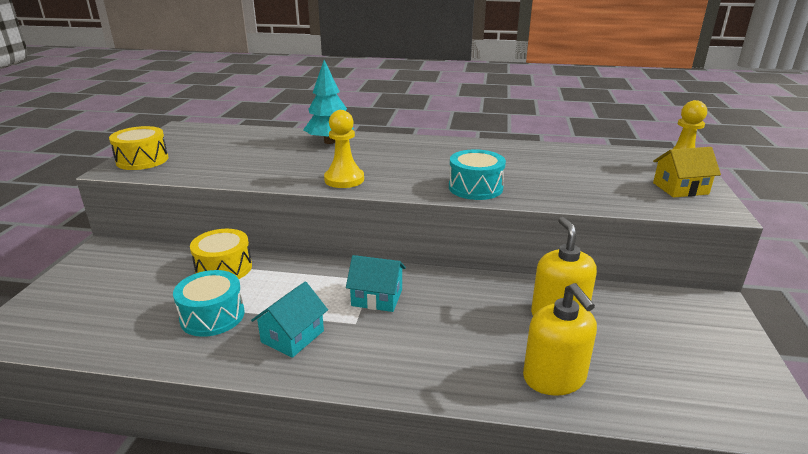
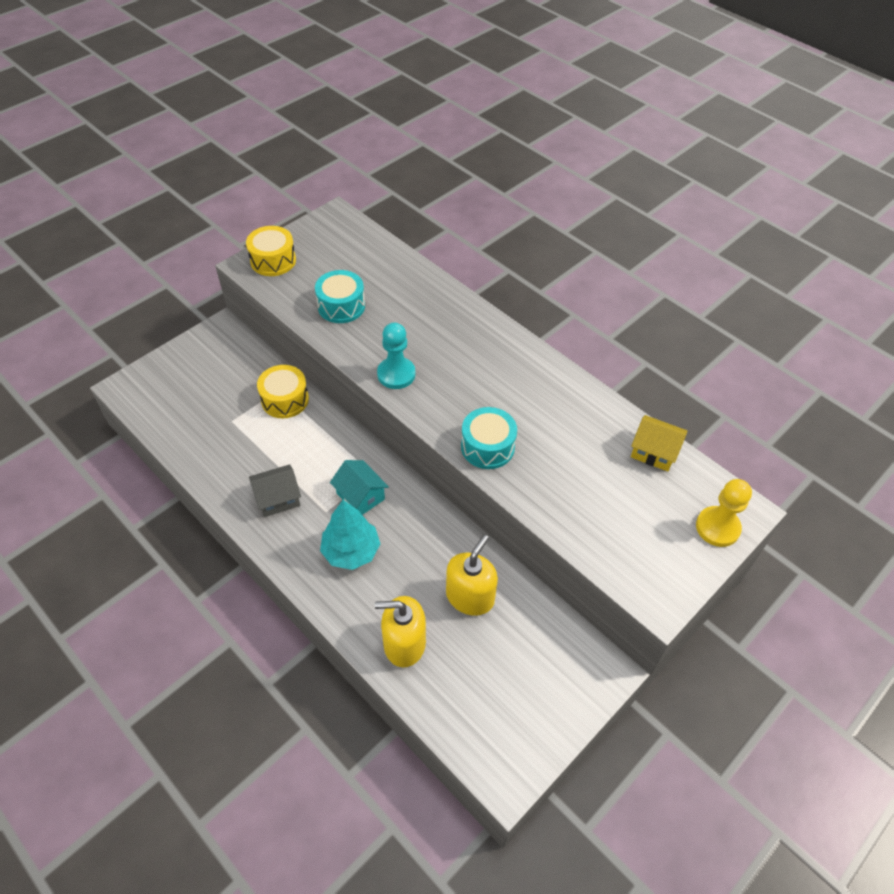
camera: 35 degrees right, 25 degrees up
turquoise drum [173,270,244,337] -> turquoise drum moved to [315,270,365,323]
turquoise house [251,282,328,358] -> grey house [249,464,301,517]
turquoise tree [303,60,354,144] -> turquoise tree moved to [320,500,380,570]
yellow pawn [324,110,364,188] -> turquoise pawn [377,323,416,389]
yellow soap dispenser [523,283,597,396] -> yellow soap dispenser turned 75 degrees clockwise [375,596,426,667]
yellow house [653,147,721,198] -> yellow house moved to [631,415,687,471]

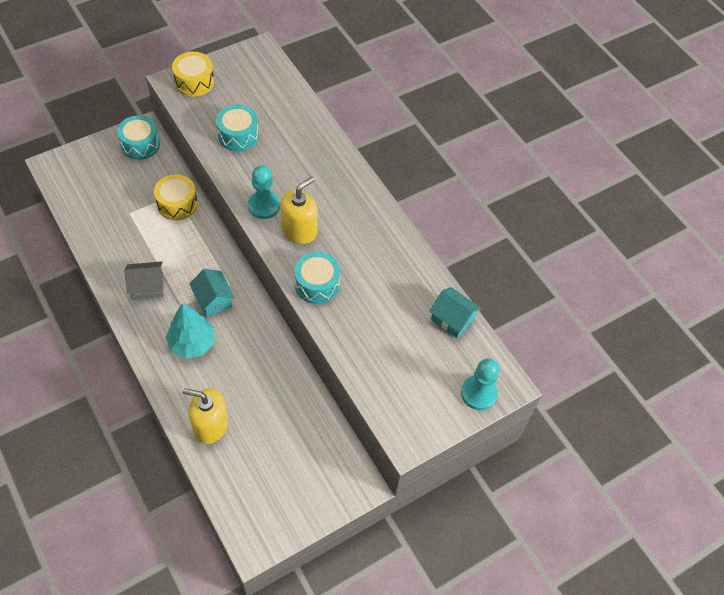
camera: 10 degrees right, 5 degrees up
yellow soap dispenser [446,535,498,616] -> yellow soap dispenser moved to [280,176,318,244]
yellow house [631,415,687,471] -> turquoise house [429,287,481,338]
yellow pawn [696,479,752,547] -> turquoise pawn [461,358,500,410]
none -> turquoise drum [117,115,160,160]

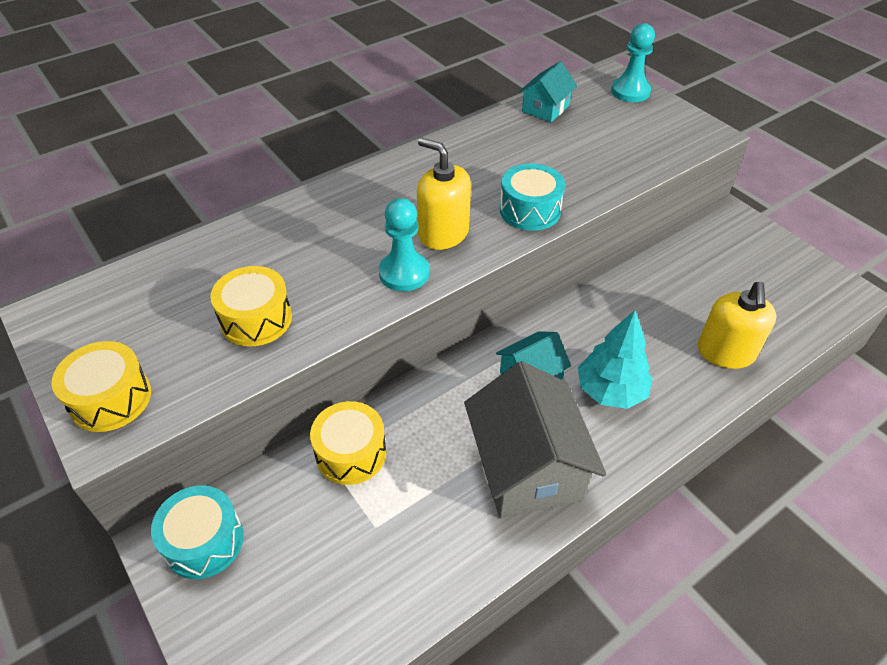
camera: 90 degrees left, 10 degrees down
grey house [124,261,164,300] -> grey house [464,361,606,518], size x1.84
turquoise drum [216,105,259,151] -> yellow drum [210,266,292,347]

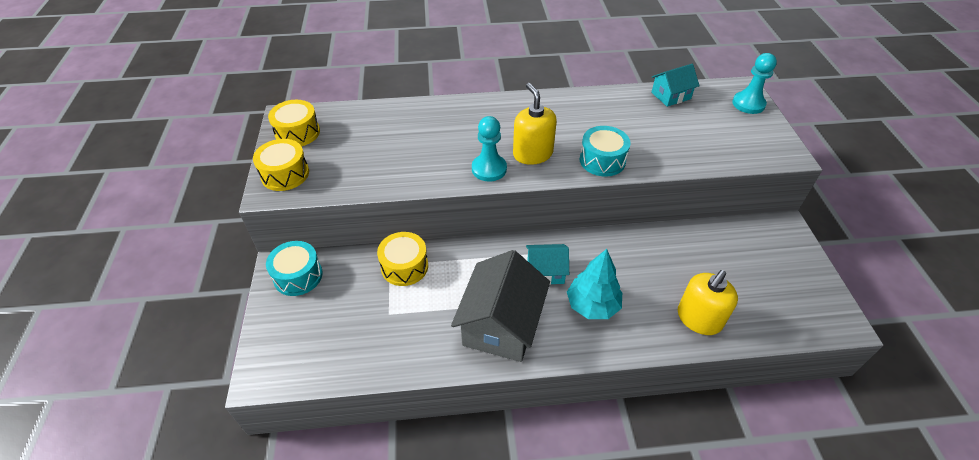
camera: 30 degrees right, 0 degrees up
yellow drum [210,266,292,347] -> yellow drum moved to [268,100,320,146]

